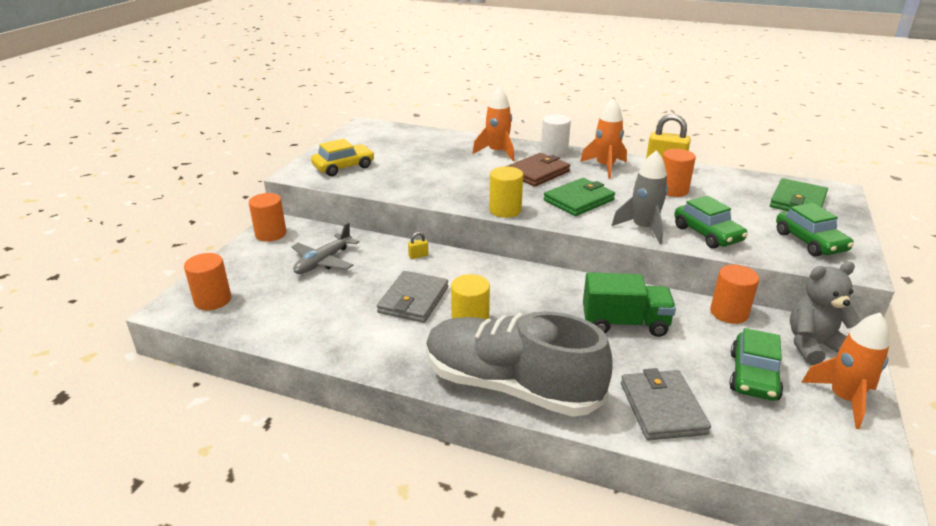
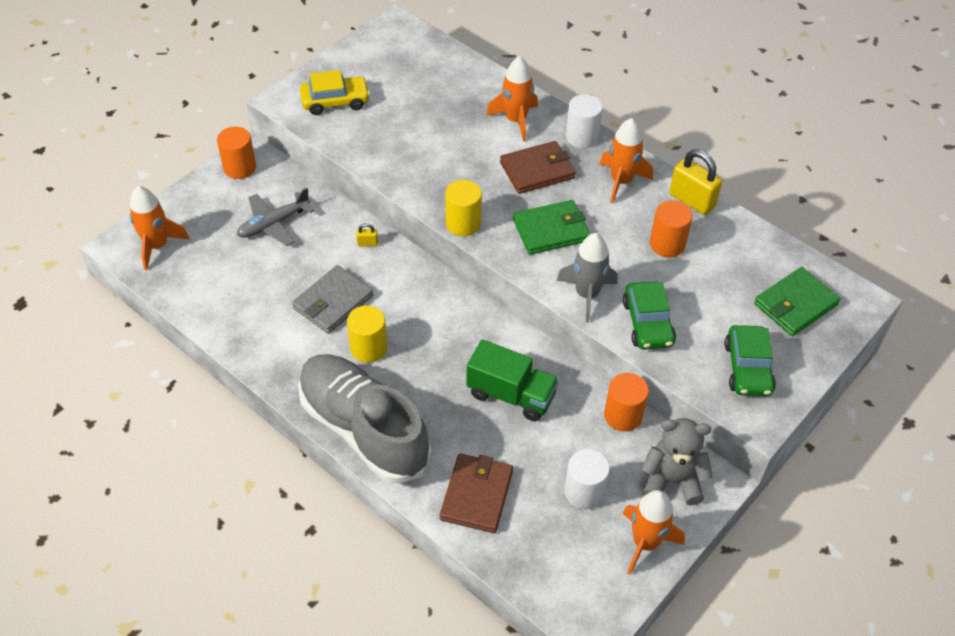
camera: 20 degrees right, 20 degrees up
orange cylinder [184,253,231,310] -> orange rocket [129,186,189,270]
grey wallet [621,368,711,440] -> brown wallet [440,453,513,533]
green car [729,328,784,401] -> white cylinder [564,449,610,510]

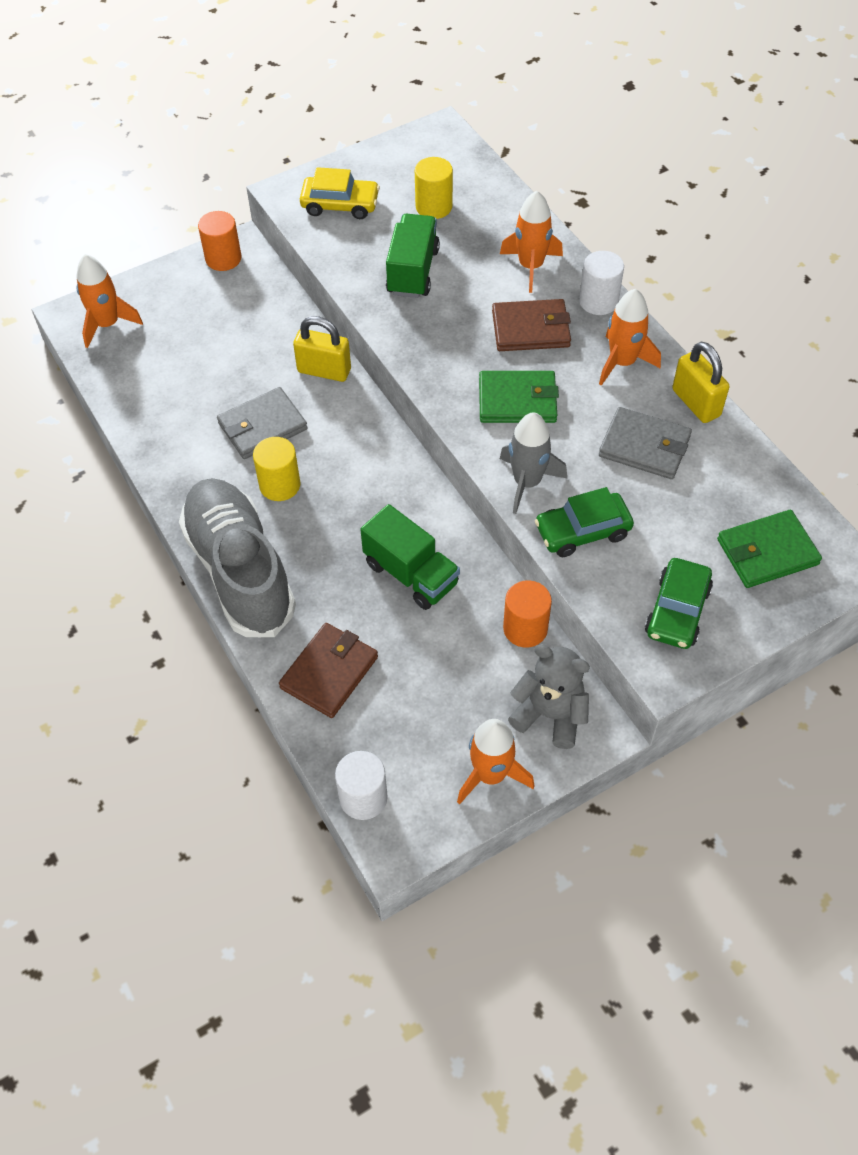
camera: 20 degrees right, 5 degrees up
grey plane [237,188,314,246] -> none
yellow padlock [356,223,378,246] -> yellow padlock [293,316,351,382], size x2.26
yellow cylinder [445,180,482,236] -> yellow cylinder moved to [415,157,453,219]
white cylinder [564,449,610,510] -> white cylinder moved to [335,751,388,820]
green car [623,281,676,350] -> green car turned 60 degrees clockwise [535,487,634,557]
orange cylinder [650,200,693,257] -> grey wallet [599,407,692,479]
none -> green truck [386,214,440,298]

